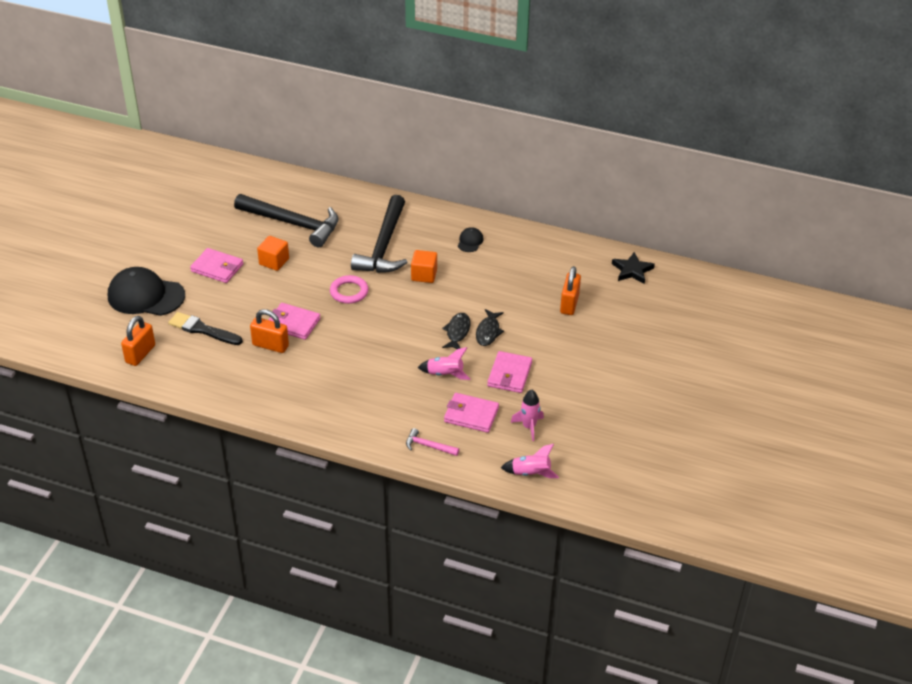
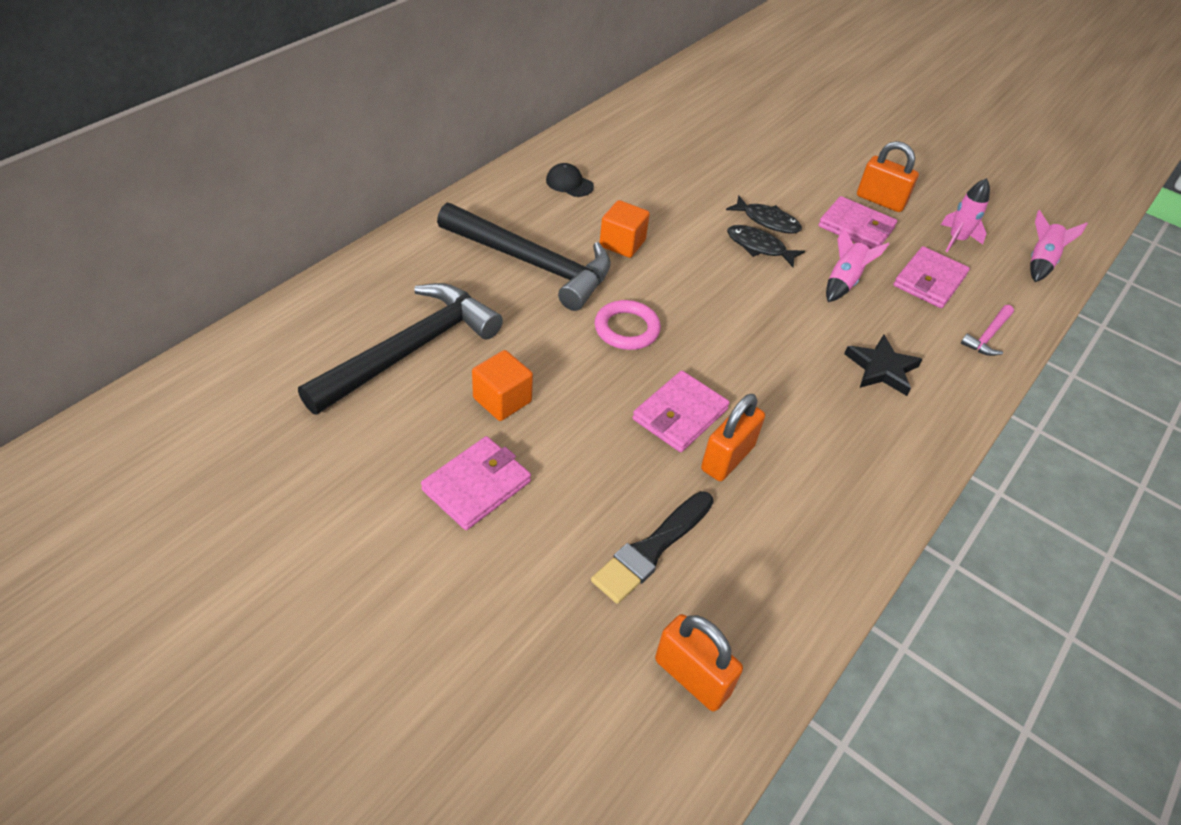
camera: 75 degrees left, 5 degrees up
black cap [108,267,185,316] -> none
orange padlock [560,266,581,315] -> orange padlock moved to [857,141,919,212]
black star [612,252,655,284] -> black star moved to [844,334,923,396]

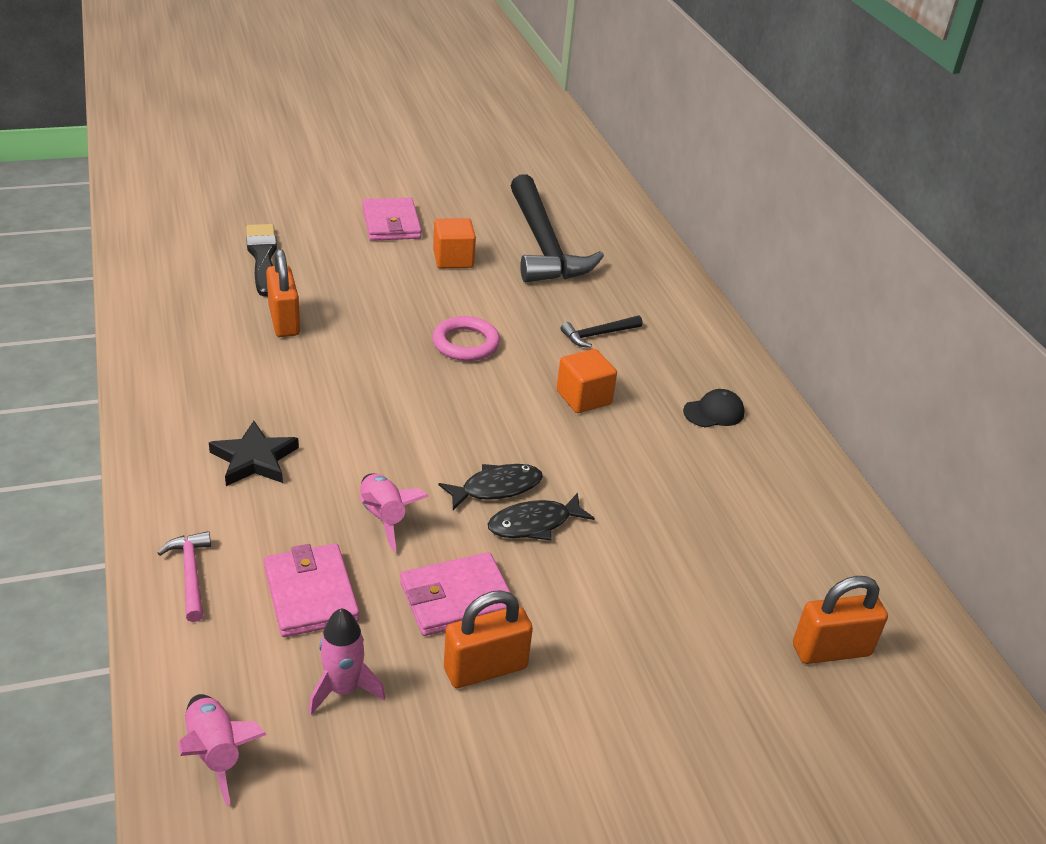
camera: 125 degrees right, 10 degrees down
black hammer [437,203,611,311] -> black hammer [561,315,643,348], size x0.42
pink wallet [632,371,730,452] -> none
orange padlock [655,614,743,711] -> orange padlock moved to [793,576,888,664]

